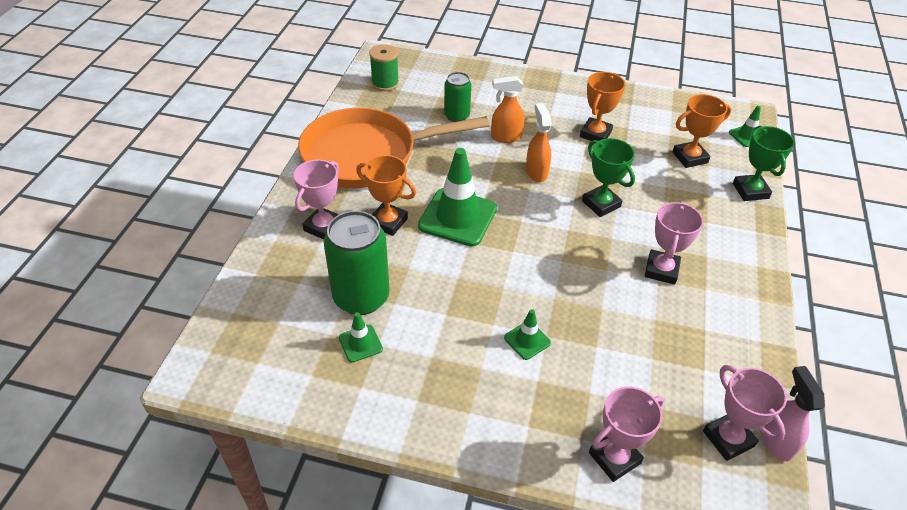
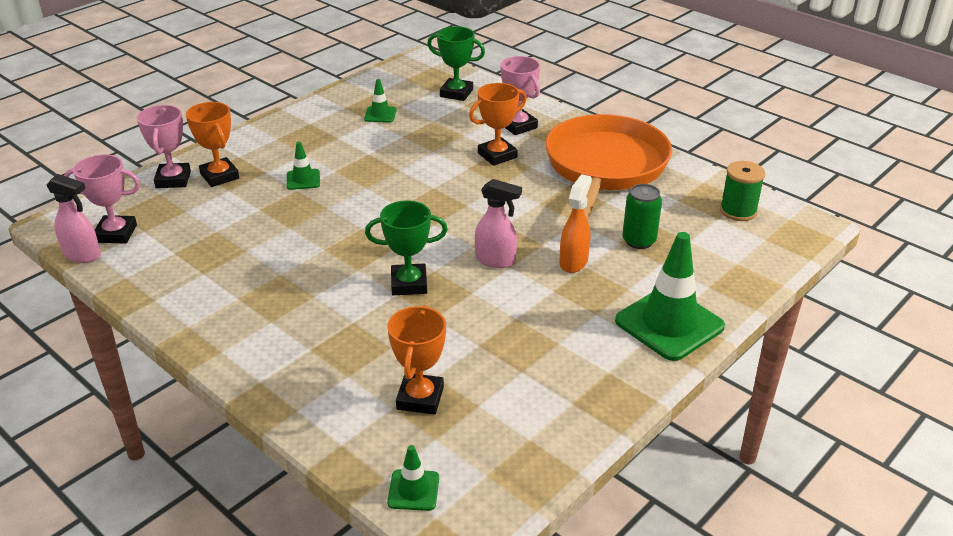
camera: 120 degrees right, 10 degrees down
green can [324,211,390,315] -> none
green traffic cone [418,148,497,246] -> green traffic cone moved to [615,232,725,361]
orange spray bottle [526,103,552,182] -> pink spray bottle [475,179,522,268]
orange trophy [580,72,625,141] -> orange trophy moved to [186,102,239,187]
pink trophy [645,202,703,285] -> none
green trophy [733,126,795,201] -> green trophy moved to [427,26,485,101]

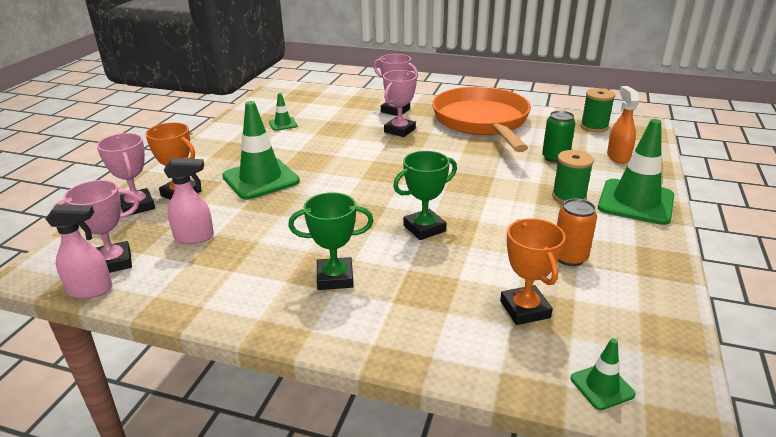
camera: 25 degrees left, 5 degrees down
green traffic cone [287,142,320,190] -> green traffic cone [222,101,300,199], size x2.09
green trophy [427,26,485,101] -> green trophy moved to [288,192,374,290]
orange trophy [469,83,527,166] -> pink trophy [383,70,417,137]
pink spray bottle [475,179,522,268] -> pink spray bottle moved to [164,158,214,244]
orange spray bottle [560,174,592,273] -> orange spray bottle moved to [607,86,640,164]
none -> green spool [552,150,594,204]
none -> orange can [557,198,597,266]

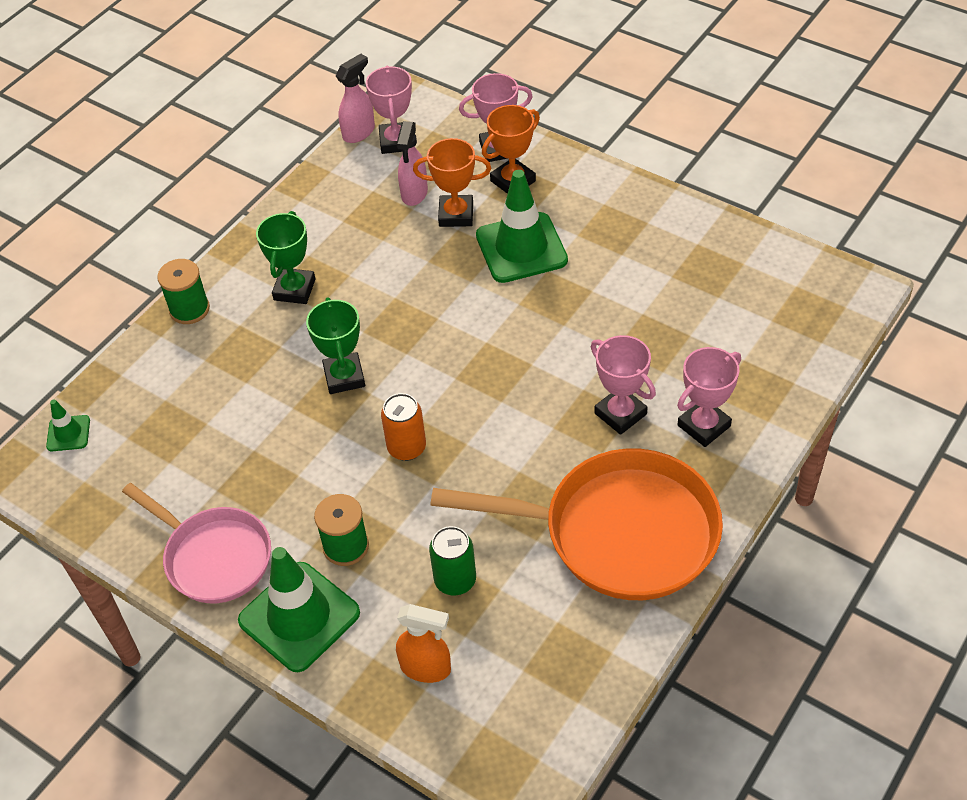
camera: 110 degrees right, 20 degrees up
pink spray bottle [46,204,112,299] -> pink spray bottle turned 150 degrees counterclockwise [336,54,375,143]
green traffic cone [269,93,298,131] -> none
orange trophy [500,218,566,325] -> orange trophy moved to [413,138,491,227]
orange can [557,198,597,266] -> orange can moved to [381,393,426,461]
green spool [581,88,615,132] -> green spool moved to [157,259,210,324]
none -> pink pan [122,483,271,603]

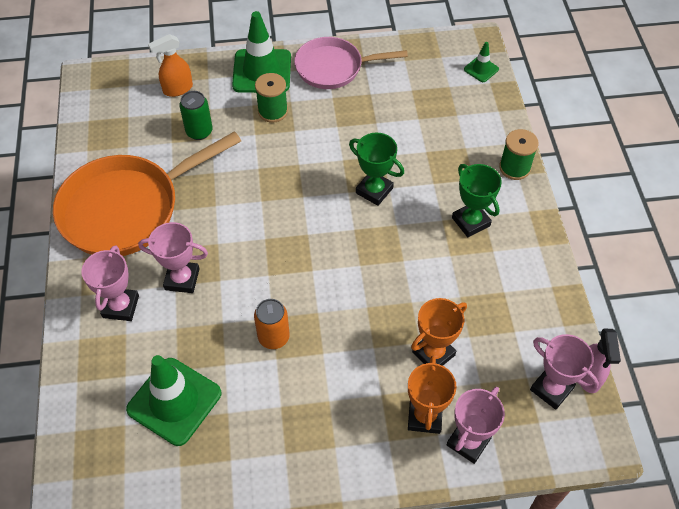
camera: 135 degrees right, 5 degrees up
orange can [381,393,426,461] -> orange can moved to [254,299,290,349]
pink spray bottle [396,121,428,206] -> none
green traffic cone [476,170,568,283] -> green traffic cone moved to [126,355,221,446]

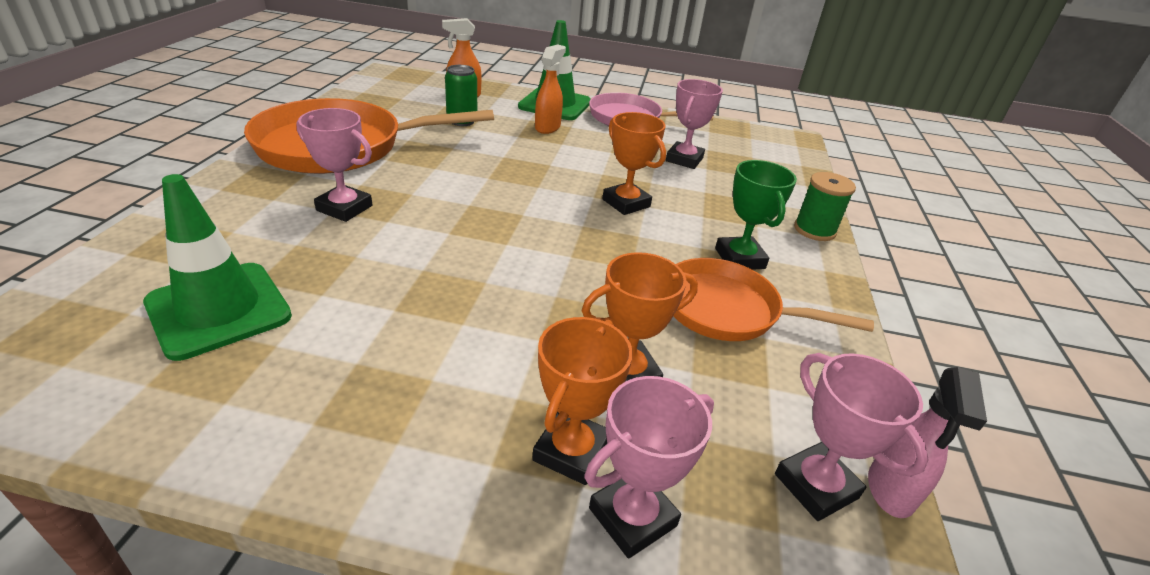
camera: 15 degrees right, 20 degrees down
pink trophy [81,245,139,321] -> pink trophy moved to [666,79,723,169]
orange can [254,299,290,349] -> none
green spool [255,73,288,123] -> orange spray bottle [535,44,566,134]
green trophy [349,133,404,206] -> orange trophy [602,112,666,215]
green traffic cone [464,42,499,82] -> none
none -> orange pan [674,258,874,341]

